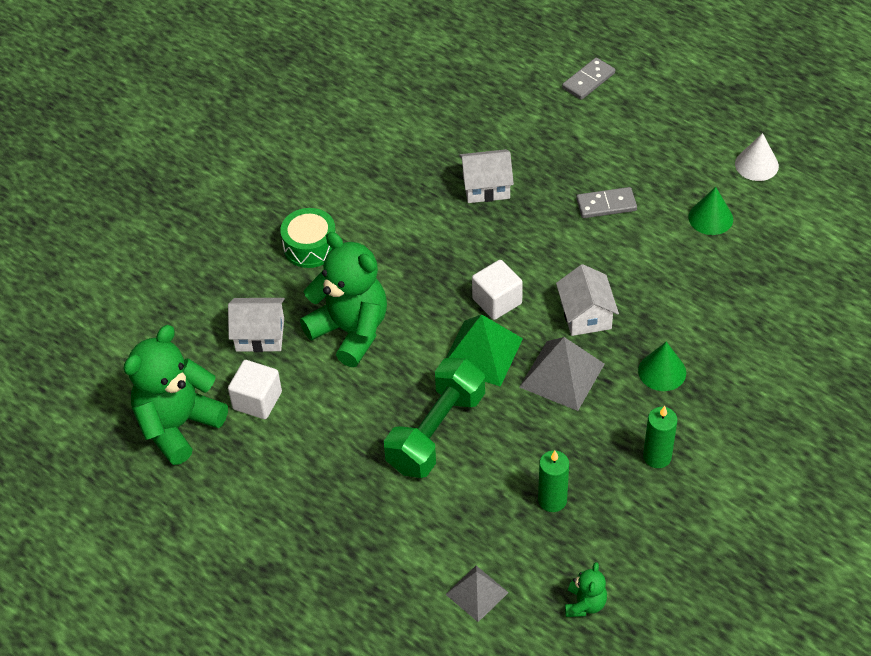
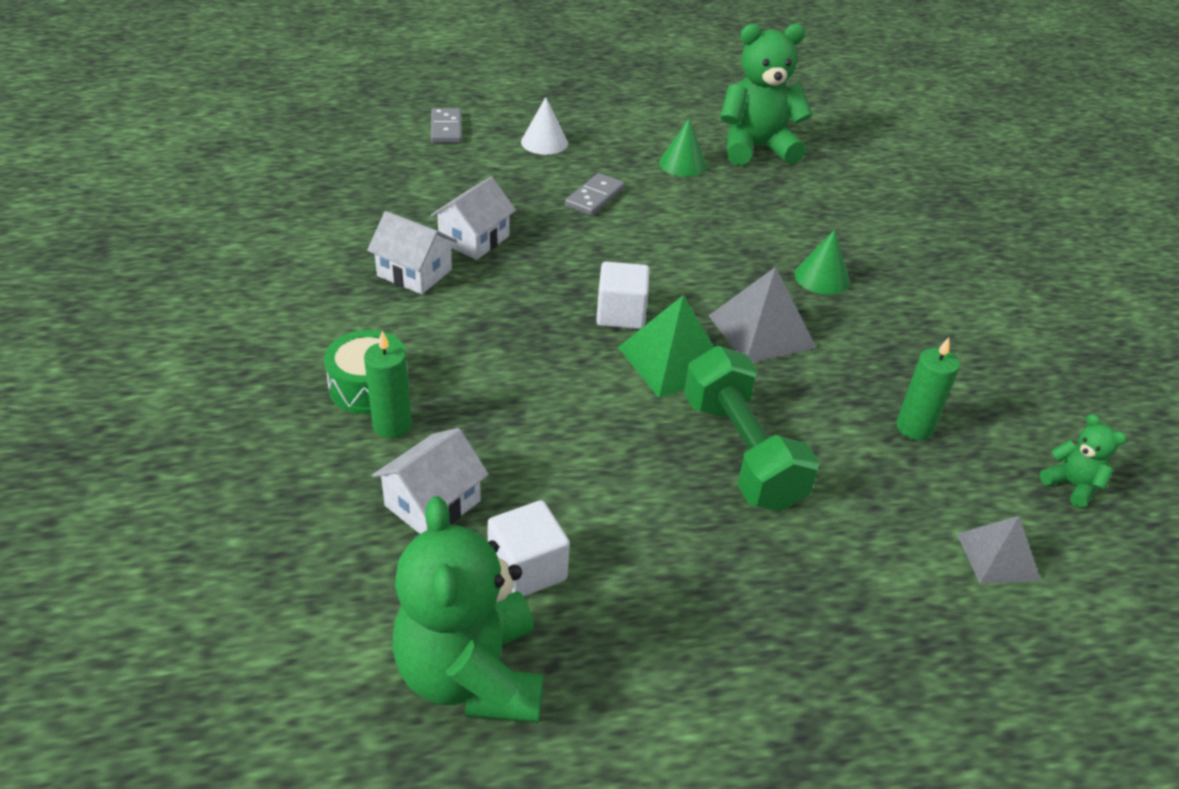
camera: 55 degrees left, 10 degrees down
green teddy bear [300,232,387,367] -> green teddy bear moved to [720,23,813,165]
white house [556,264,619,336] -> white house moved to [367,211,457,294]
green candle [643,406,678,468] -> green candle moved to [364,331,412,438]
white cone [735,133,779,181] -> white cone moved to [521,97,568,155]

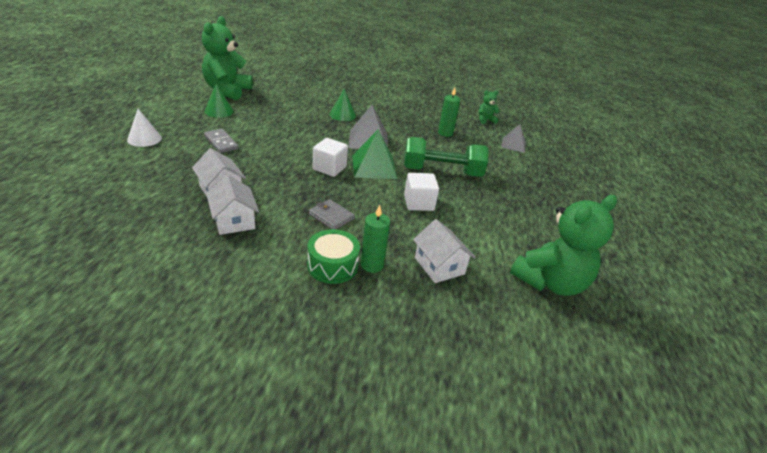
camera: 70 degrees left, 5 degrees down
white house [367,211,457,294] -> white house turned 75 degrees counterclockwise [206,175,259,235]
green teddy bear [392,496,544,723] -> green teddy bear turned 45 degrees counterclockwise [510,195,617,296]
grey domino [431,108,462,143] -> none
white cube [487,500,570,596] -> white cube moved to [404,173,439,211]
none -> grey wallet [309,199,355,229]

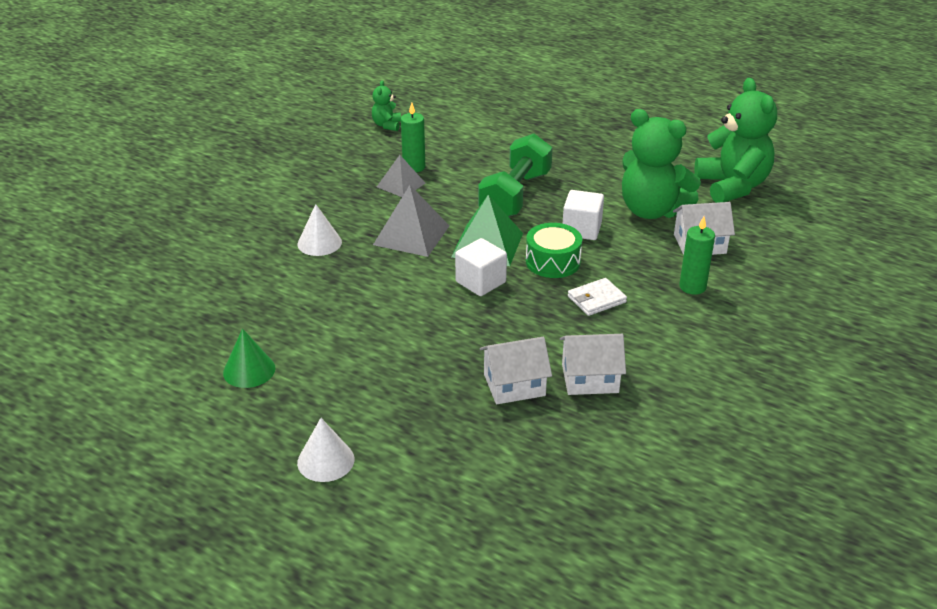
camera: 65 degrees left, 0 degrees up
green teddy bear [202,16,253,100] -> green teddy bear moved to [622,109,701,219]
grey domino [204,129,238,153] -> none
green drum [307,229,360,284] -> green drum moved to [526,223,582,278]
grey wallet [309,199,355,229] -> white wallet [568,278,627,316]
green cone [330,89,356,121] -> white cone [297,204,342,256]
grey pyramid [501,124,526,153] -> grey pyramid moved to [377,155,425,197]

